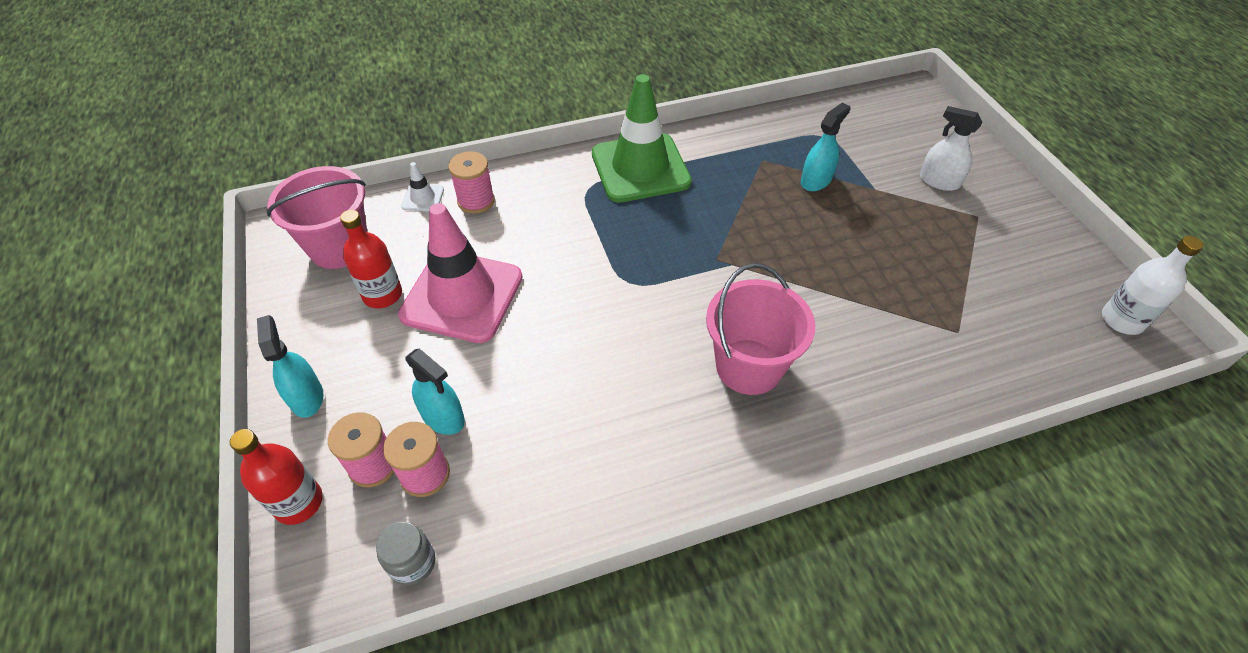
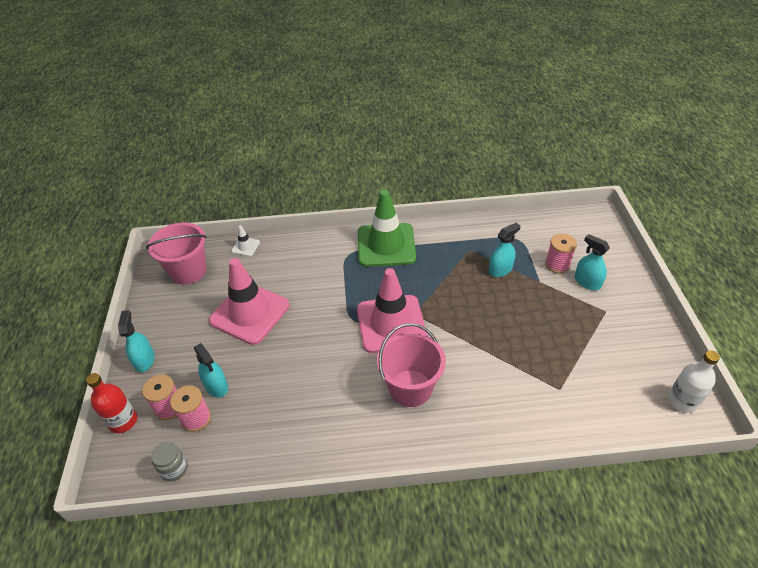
camera: 15 degrees right, 5 degrees down
red bottle [340,210,402,308] -> none
pink spool [448,151,495,214] -> pink spool moved to [545,234,577,274]
white spray bottle [920,106,982,191] -> turquoise spray bottle [575,234,610,290]
none -> pink traffic cone [357,268,428,353]

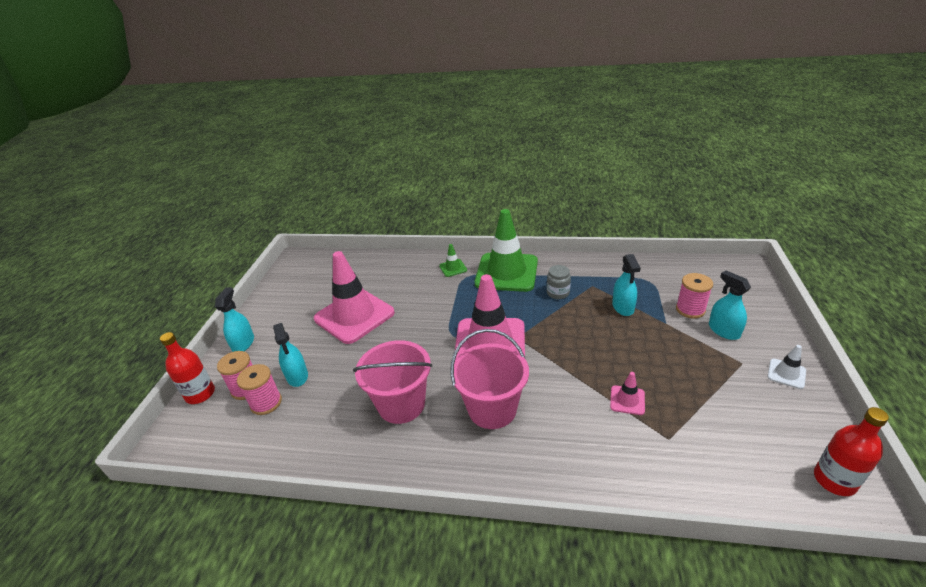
camera: 15 degrees right, 10 degrees down
pink bucket [146,223,207,285] -> pink bucket moved to [353,340,432,424]
grey jar [151,442,188,481] -> grey jar moved to [547,265,571,299]
white traffic cone [231,225,260,256] -> white traffic cone moved to [767,345,806,389]
turquoise spray bottle [489,223,521,277] -> turquoise spray bottle turned 105 degrees clockwise [612,254,641,316]
white bottle [668,350,720,413] -> red bottle [814,407,889,496]
none -> green traffic cone [439,244,467,277]
none -> pink traffic cone [610,372,645,415]

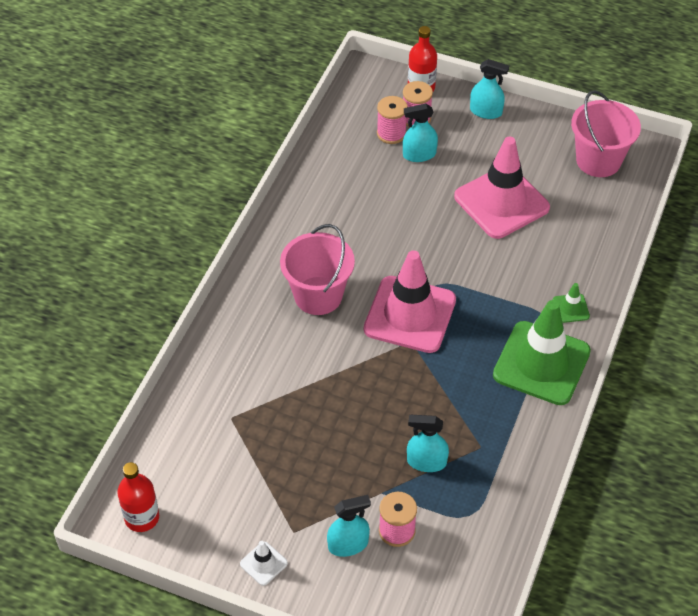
camera: 100 degrees right, 15 degrees up
pink bucket [353,340,432,424] -> pink bucket moved to [571,90,641,177]
grey jar [547,265,571,299] -> none
pink traffic cone [610,372,645,415] -> none

